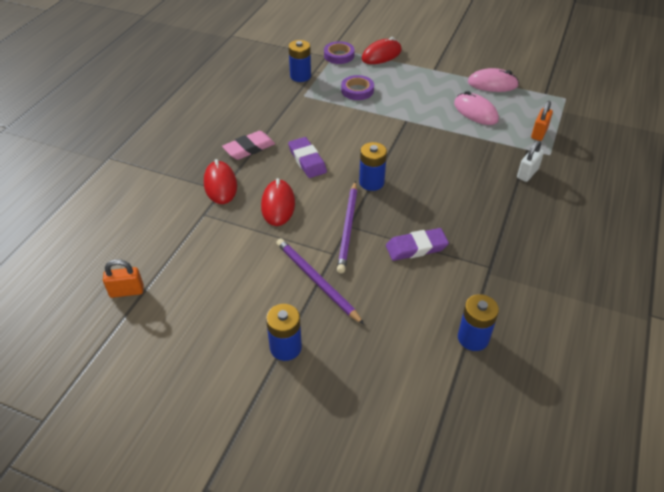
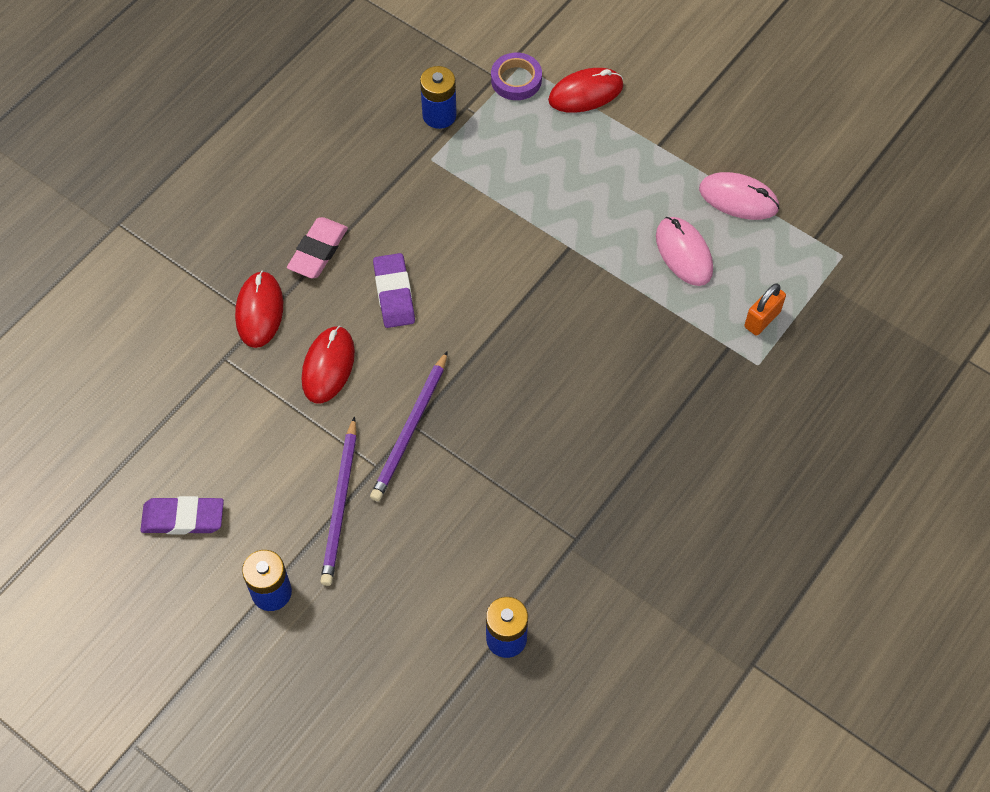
camera: 15 degrees right, 15 degrees up
orange padlock [103,259,144,298] -> none
pink eraser [222,131,275,160] -> pink eraser turned 45 degrees counterclockwise [287,217,348,279]
purple pencil [276,238,364,324] -> purple pencil turned 150 degrees counterclockwise [320,416,357,586]
purple tape [341,75,374,100] -> none
blue battery [359,142,387,191] -> none
purple eraser [386,228,449,261] -> purple eraser moved to [140,496,224,534]
white padlock [517,140,544,182] -> none

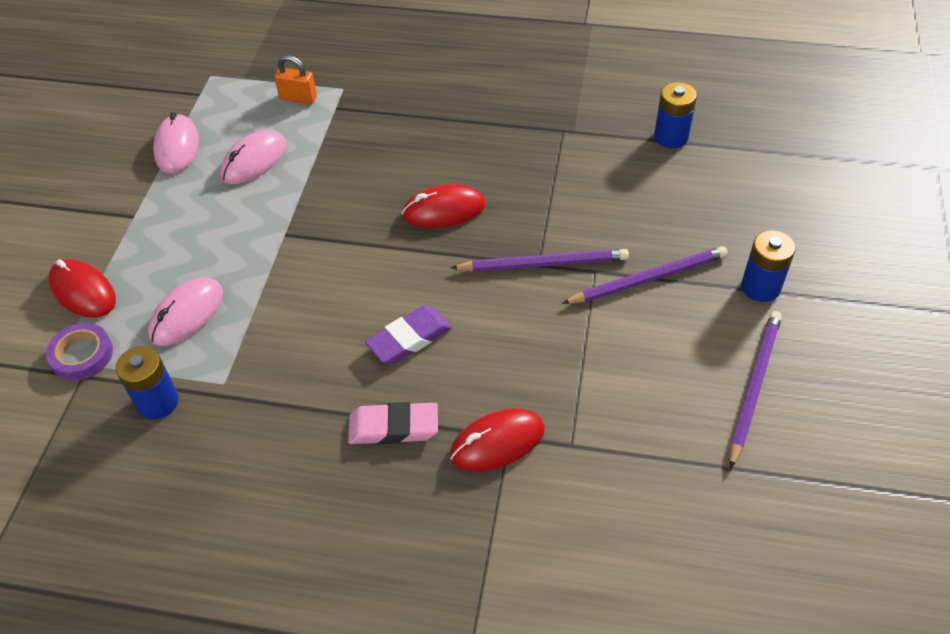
camera: 115 degrees left, 10 degrees down
purple eraser [140,496,224,534] -> purple pencil [730,311,782,469]
red mouse [302,326,355,403] -> red mouse moved to [402,184,486,228]
none -> pink mouse [148,277,223,346]

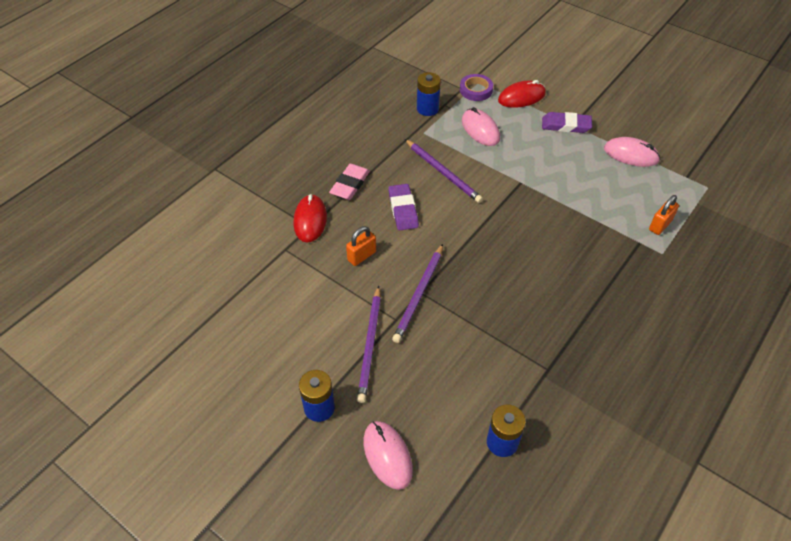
camera: 115 degrees right, 0 degrees up
pink mouse [220,130,286,184] -> pink mouse moved to [363,421,413,490]
red mouse [402,184,486,228] -> none
purple pencil [730,311,782,469] -> purple pencil moved to [405,139,483,203]
none -> orange padlock [346,226,376,266]
none -> purple eraser [542,112,592,133]

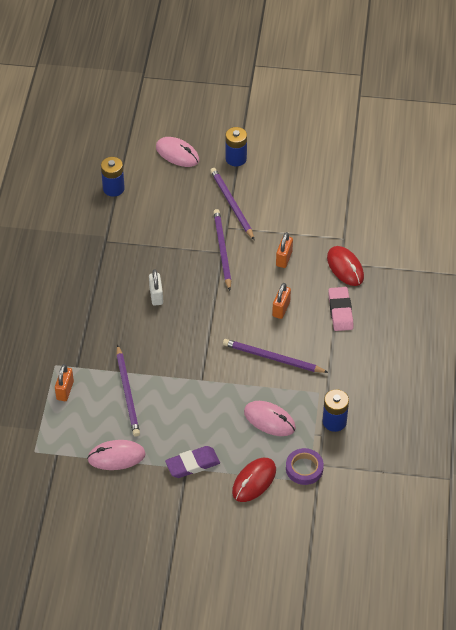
camera: 150 degrees right, 0 degrees up
purple eraser [388,184,419,230] -> orange padlock [272,283,291,319]
none -> purple pencil [116,345,140,437]
none -> white padlock [149,269,163,306]

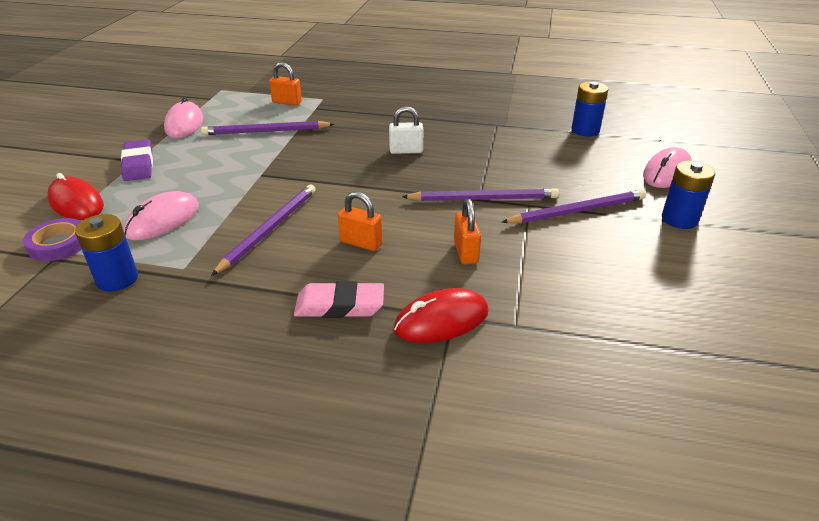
camera: 95 degrees right, 15 degrees down
orange padlock [276,232,293,268] -> orange padlock turned 60 degrees clockwise [454,199,481,264]

